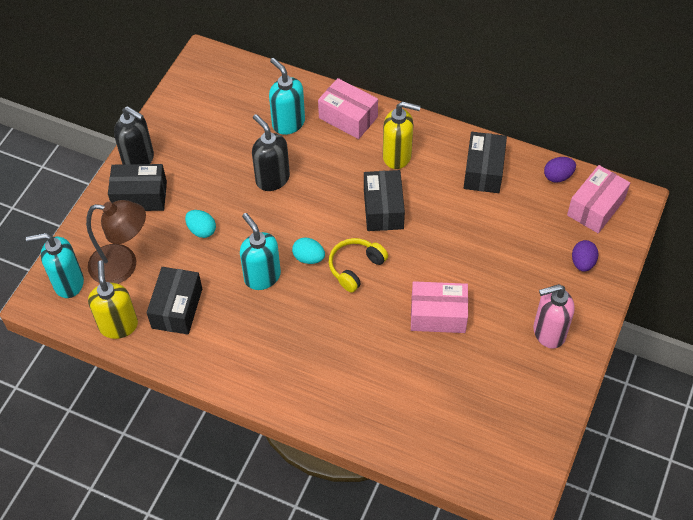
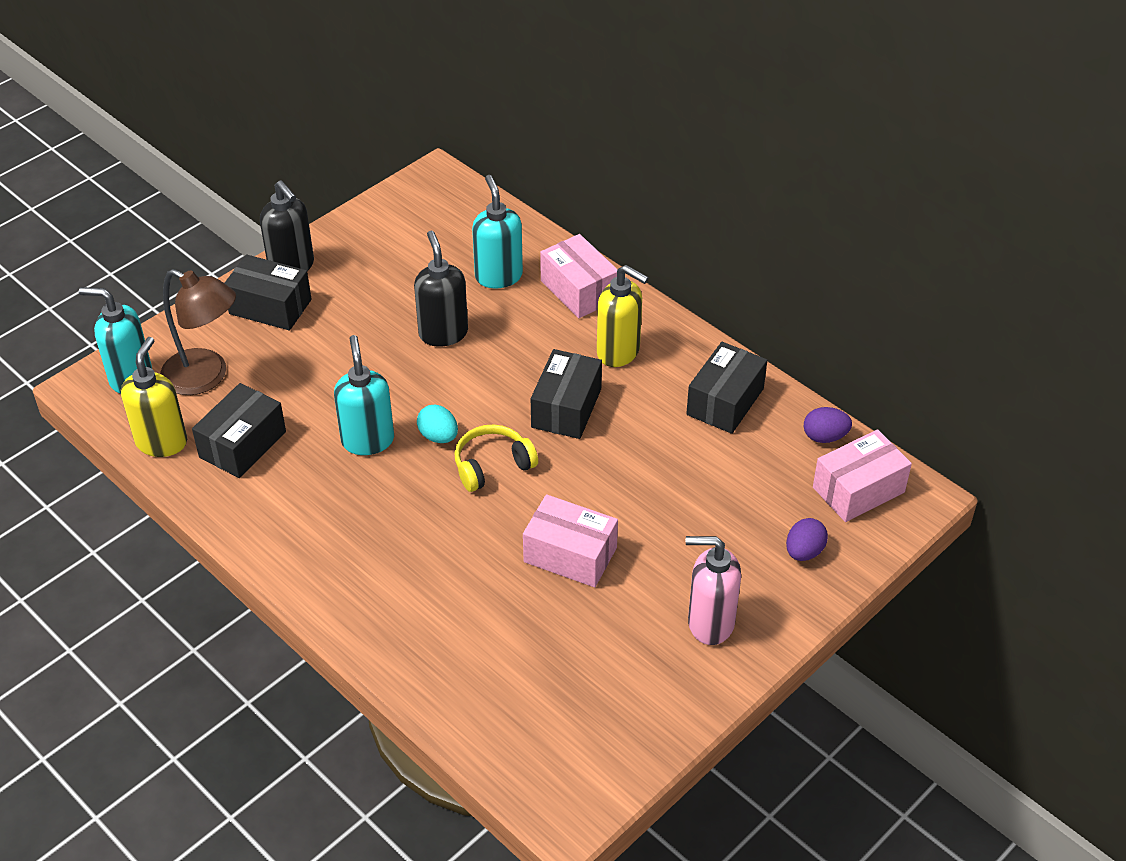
camera: 20 degrees right, 10 degrees down
turquoise egg [185,210,216,238] -> none

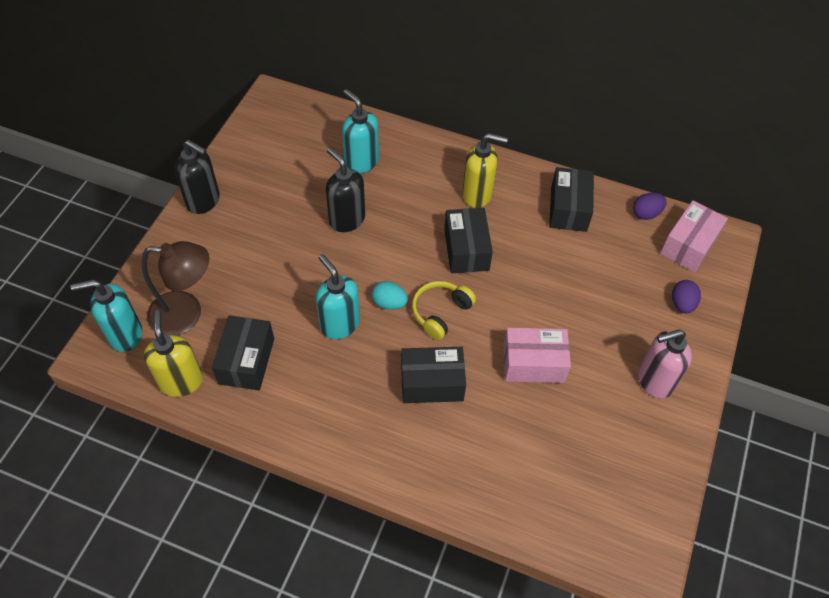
camera: 25 degrees left, 10 degrees up
black box [225,254,312,331] -> black box moved to [401,347,466,403]
pink box [540,234,618,318] -> none

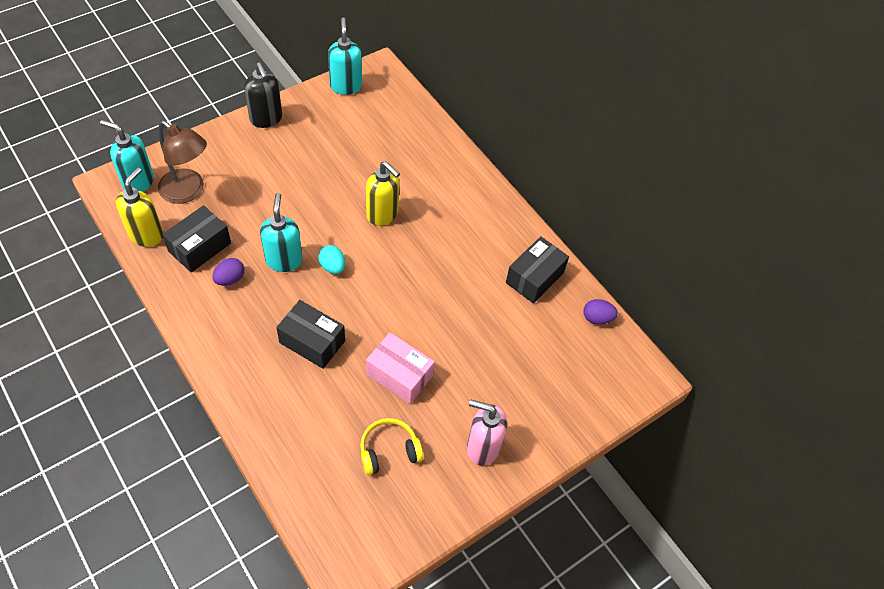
camera: 30 degrees right, 0 degrees up
black soap dispenser [326,147,365,232] -> none
turquoise soap dispenser [342,89,379,173] -> turquoise soap dispenser moved to [328,17,362,95]
yellow headphones [412,281,476,340] -> yellow headphones moved to [360,418,424,475]
black box [444,208,493,273] -> none
yellow soap dispenser [462,133,508,208] -> yellow soap dispenser moved to [366,161,400,226]
pink box [660,200,728,272] -> none
purple egg [672,280,701,313] -> purple egg moved to [212,258,245,286]

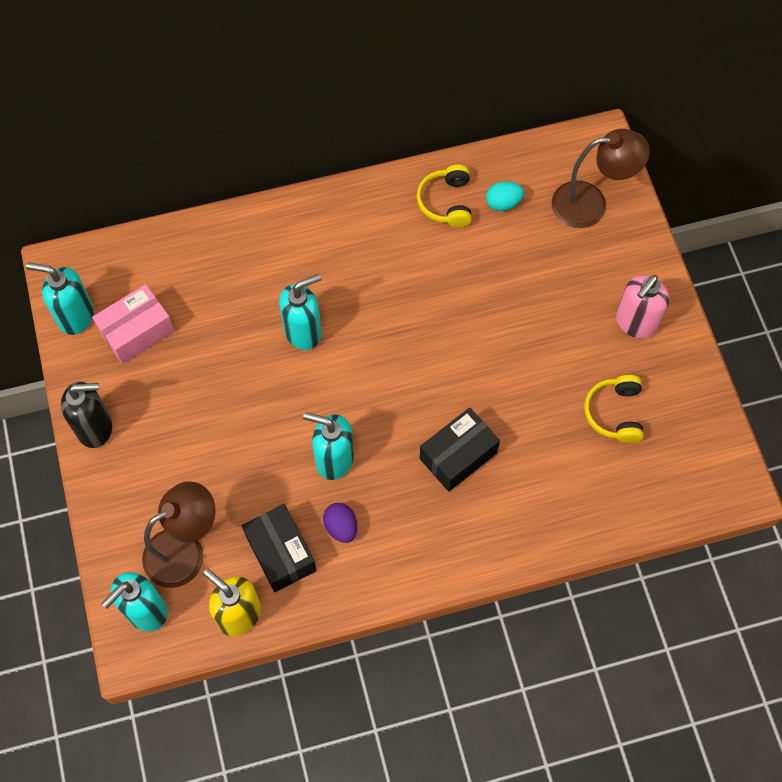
camera: 65 degrees left, 10 degrees up
turquoise egg [318,245,345,274] -> turquoise egg moved to [486,181,524,211]
yellow soap dispenser [366,161,400,226] -> turquoise soap dispenser [279,274,322,350]
pink box [366,333,435,404] -> pink box moved to [92,284,175,364]
black box [506,236,569,304] -> yellow headphones [416,164,472,228]
purple egg [583,299,618,325] -> none
none -> brown lamp [552,129,650,228]

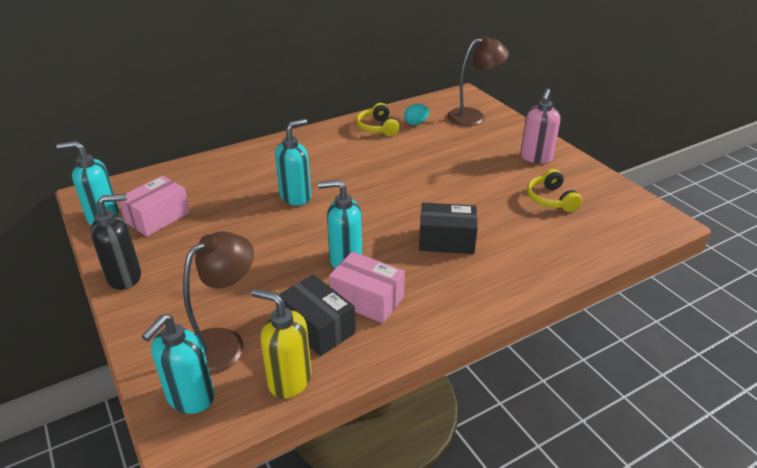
camera: 15 degrees left, 30 degrees down
purple egg [323,503,357,543] -> pink box [329,252,405,323]
black box [420,408,500,492] -> black box turned 60 degrees clockwise [419,203,478,254]

